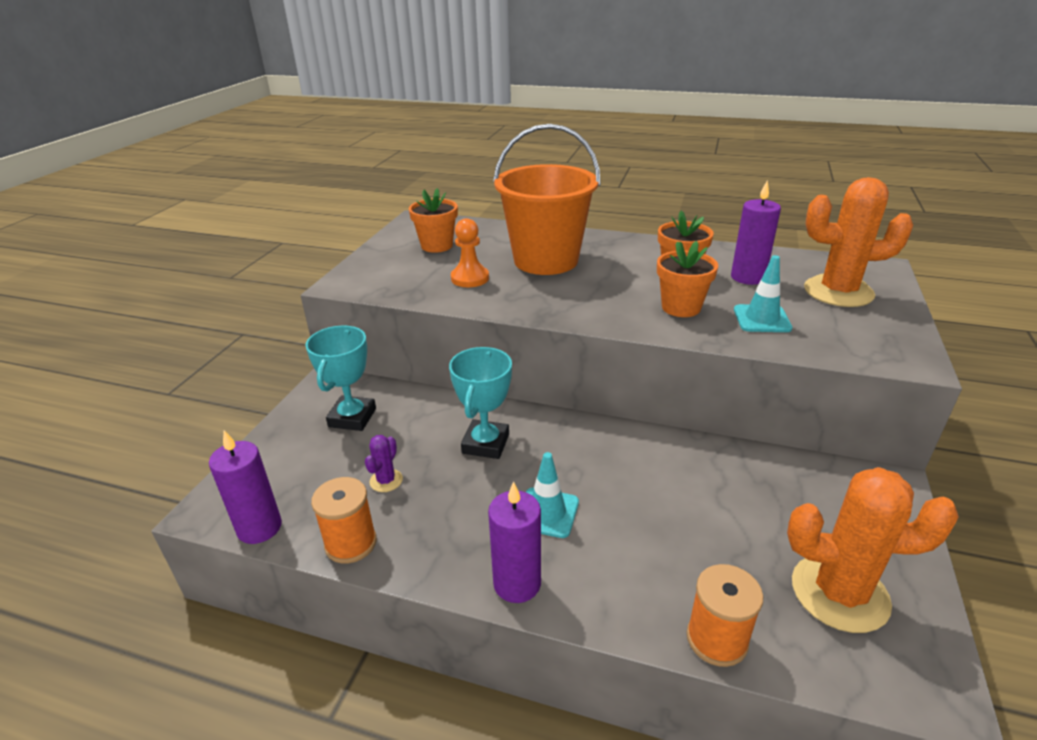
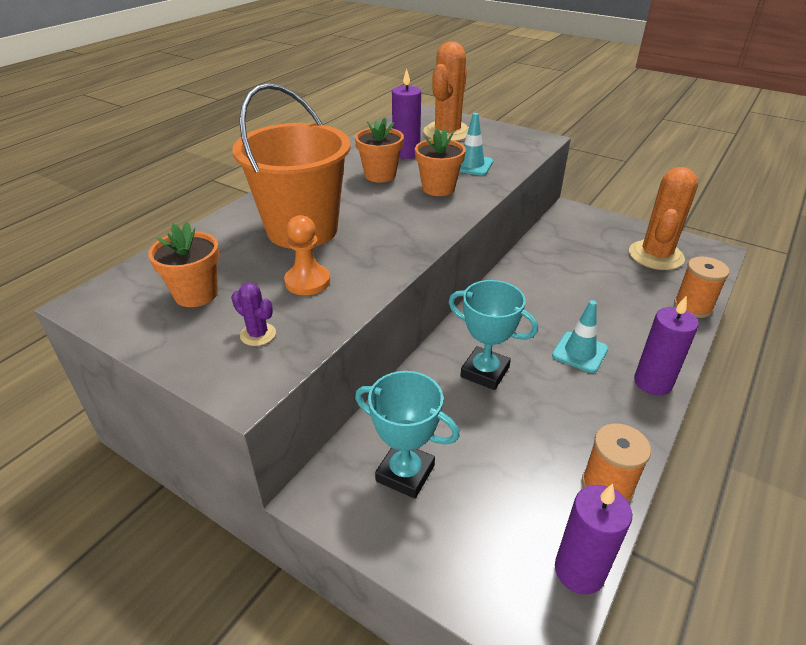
camera: 75 degrees left, 5 degrees up
purple cactus [365,435,403,492] -> purple cactus moved to [231,282,276,346]

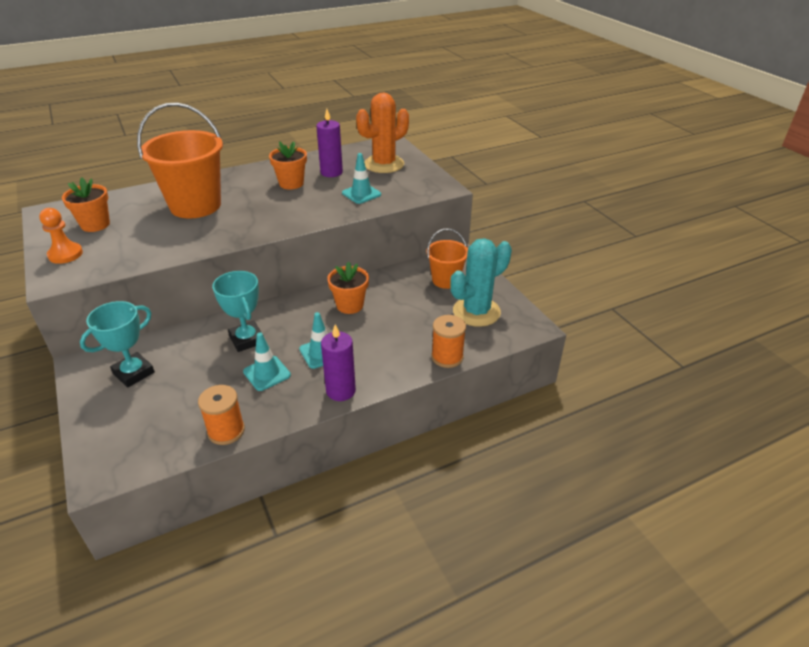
camera: 30 degrees right, 0 degrees up
purple cactus [231,282,276,346] -> none
orange pawn [284,215,330,295] -> orange pawn moved to [39,208,83,264]
turquoise trophy [355,371,460,499] -> turquoise trophy turned 75 degrees clockwise [80,301,155,388]
orange flower pot [415,129,466,196] -> orange flower pot moved to [327,262,369,314]
purple candle [555,484,632,595] -> none
orange cactus [629,167,698,270] -> turquoise cactus [450,238,512,327]
none -> turquoise traffic cone [243,332,291,391]
none -> orange bucket [426,228,468,289]

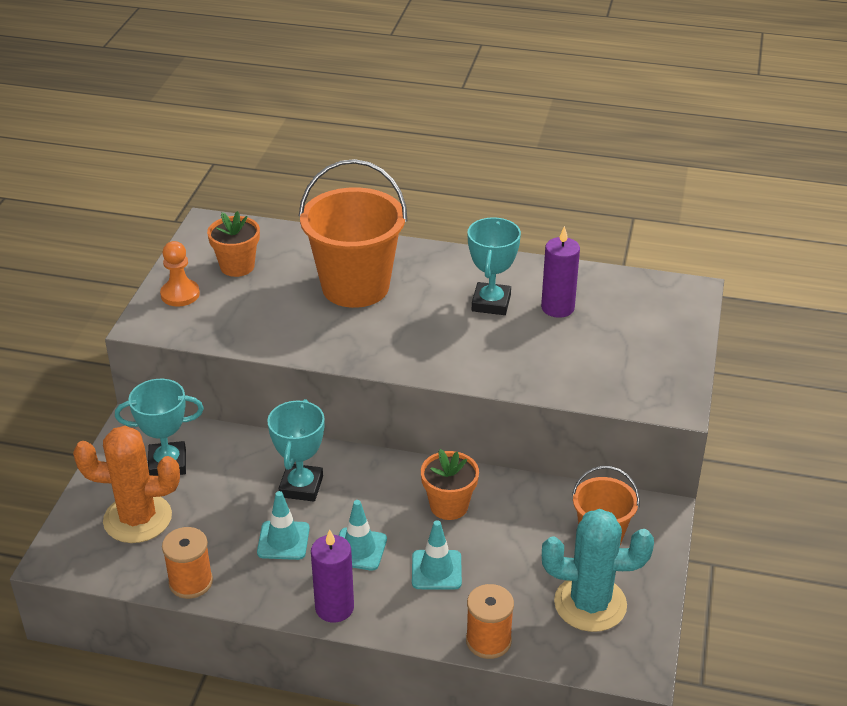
camera: 40 degrees right, 0 degrees up
orange flower pot [269,141,307,189] -> turquoise trophy [467,217,521,315]
turquoise traffic cone [342,153,381,204] -> turquoise traffic cone moved to [412,520,462,590]
orange cactus [356,92,409,173] -> orange cactus moved to [73,426,180,543]

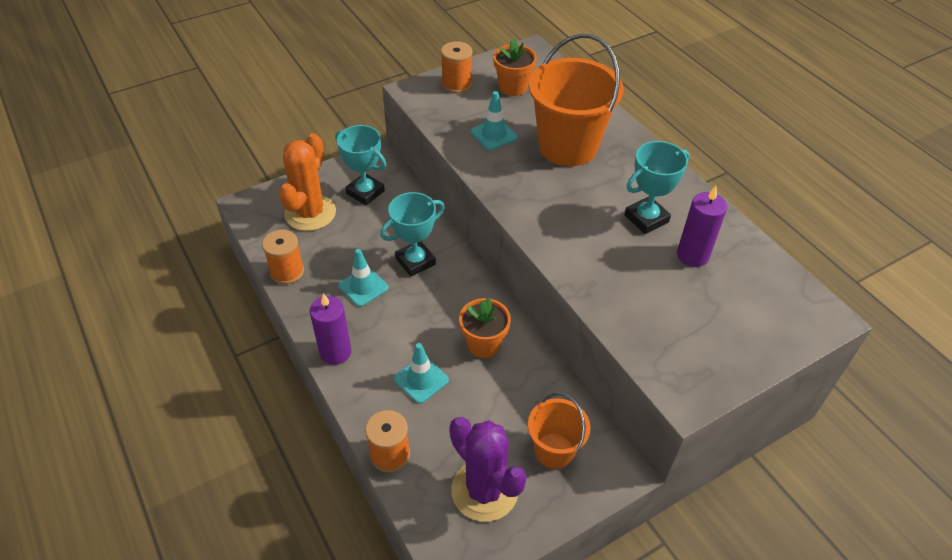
camera: 45 degrees right, 10 degrees up
orange cactus [73,426,180,543] -> orange cactus turned 60 degrees clockwise [279,133,336,231]
orange pawn [160,241,200,307] -> orange spool [441,41,473,94]
turquoise traffic cone [339,500,387,571] -> turquoise traffic cone moved to [471,91,517,150]
turquoise cactus [542,509,654,632] -> purple cactus [449,417,527,522]

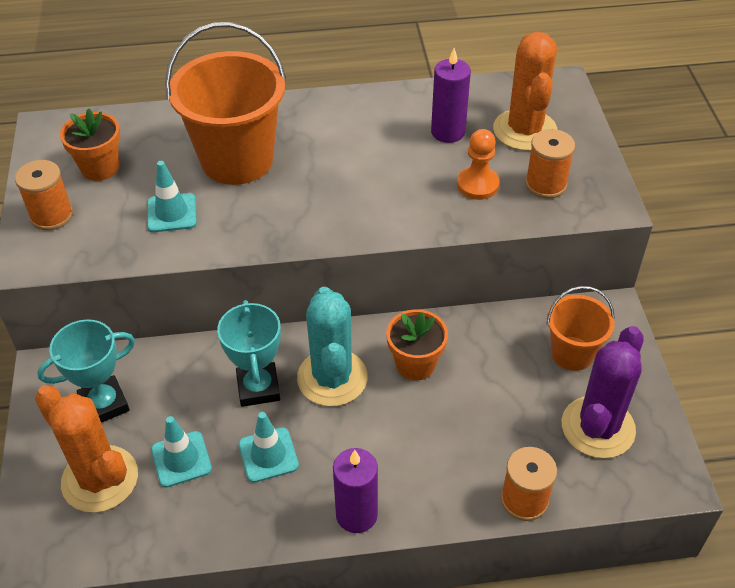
camera: 65 degrees left, 0 degrees up
orange spool [262,230,304,284] -> orange spool moved to [525,129,575,199]
turquoise traffic cone [394,343,449,404] -> turquoise traffic cone moved to [151,416,212,487]
purple cactus [449,417,527,522] -> purple cactus turned 45 degrees counterclockwise [562,326,644,458]
turquoise trophy [624,141,690,234] -> none
none -> turquoise cactus [297,287,367,406]
none -> orange pawn [457,129,500,200]
none -> orange cactus [493,32,557,151]

